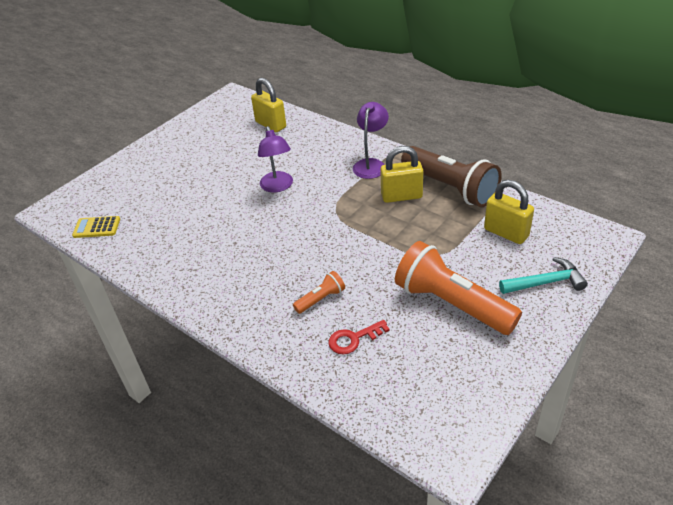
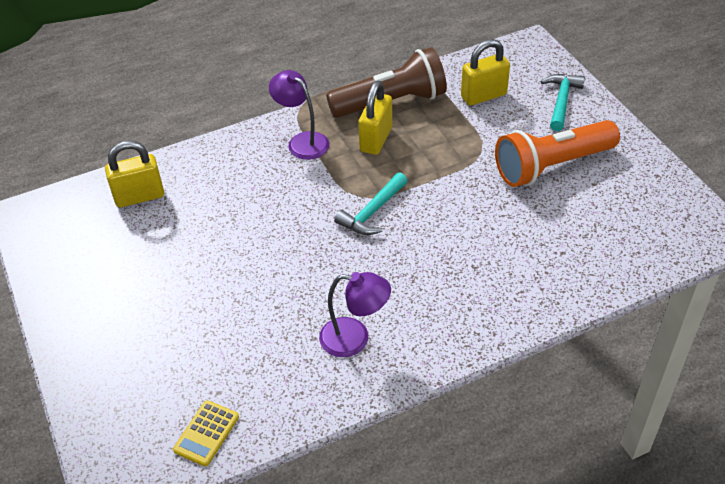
camera: 65 degrees left, 5 degrees up
purple lamp [258,126,293,192] -> purple lamp moved to [319,272,391,357]
orange flashlight [293,271,345,314] -> none
red key [328,320,390,355] -> none
none -> turquoise hammer [334,172,407,235]

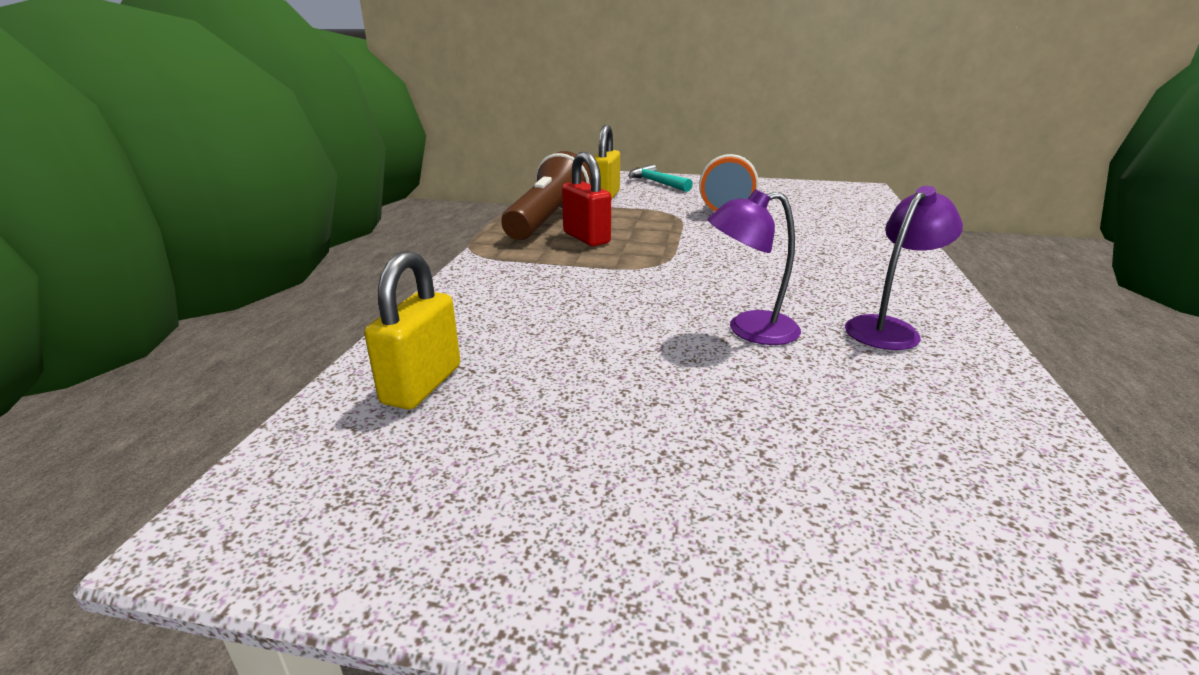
camera: 55 degrees left, 20 degrees down
yellow calculator [173,400,239,467] -> none
purple lamp [269,70,330,160] -> purple lamp moved to [707,189,801,345]
turquoise hammer [334,172,407,235] -> none
yellow padlock [358,81,392,155] -> red padlock [562,152,611,246]

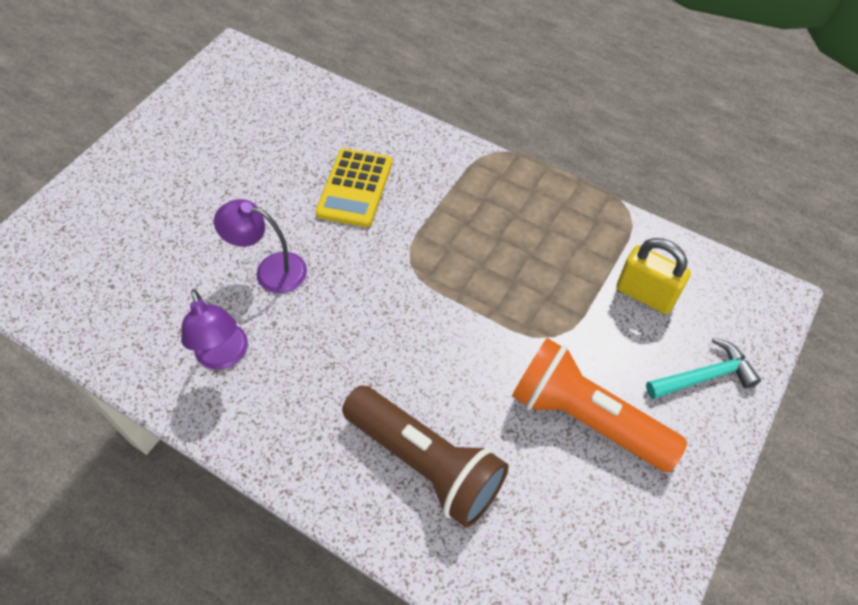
camera: 110 degrees right, 30 degrees up
yellow padlock [364,251,460,410] -> none
brown flashlight [501,151,591,240] -> brown flashlight moved to [342,385,509,528]
red padlock [562,152,611,246] -> none
purple lamp [707,189,801,345] -> purple lamp turned 90 degrees counterclockwise [214,199,307,293]
none -> yellow calculator [315,148,393,227]

